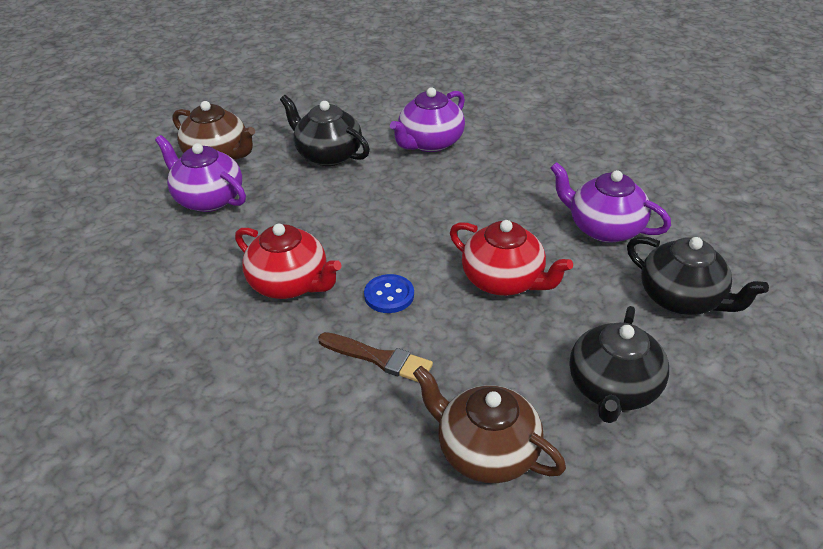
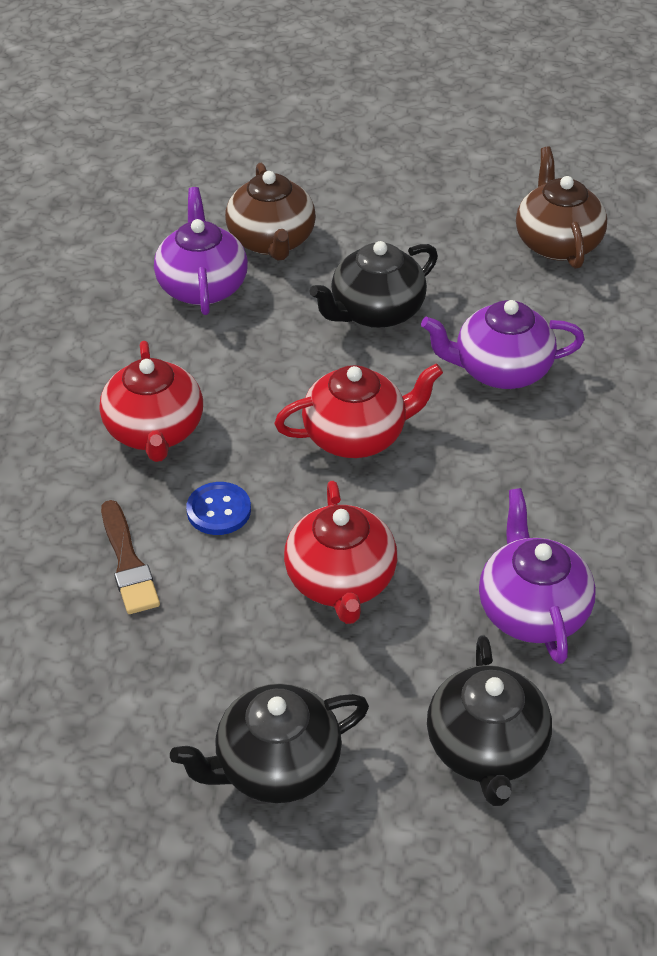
camera: 45 degrees right, 5 degrees up
black teapot [280,95,370,166] -> black teapot turned 120 degrees counterclockwise [309,241,438,328]
brown teapot [413,366,566,483] -> brown teapot moved to [516,146,607,269]
none -> red teapot [274,363,443,458]

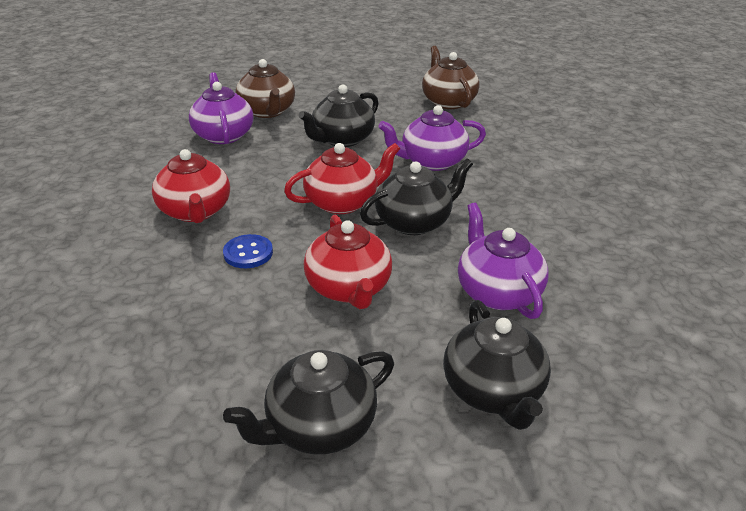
camera: 10 degrees left, 10 degrees down
brown brush [101,500,160,614] -> none
none -> black teapot [360,158,473,235]

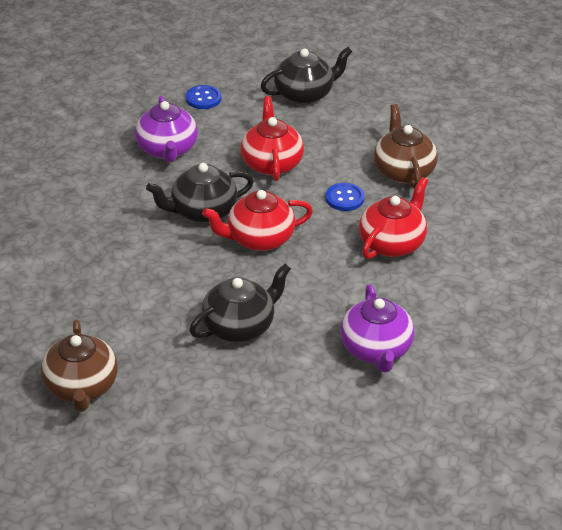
camera: 170 degrees left, 5 degrees up
red teapot [152,149,230,223] -> red teapot turned 45 degrees clockwise [359,177,428,259]
brown teapot [235,59,295,118] -> brown teapot moved to [374,104,438,189]
purple teapot [378,105,486,171] -> none
black teapot [443,300,551,430] -> blue button [186,85,221,109]

